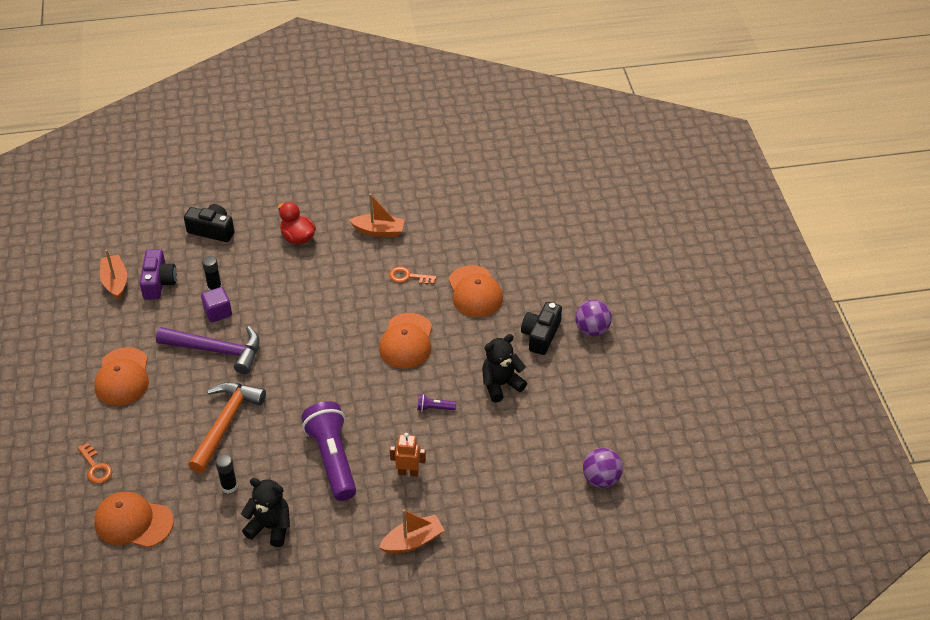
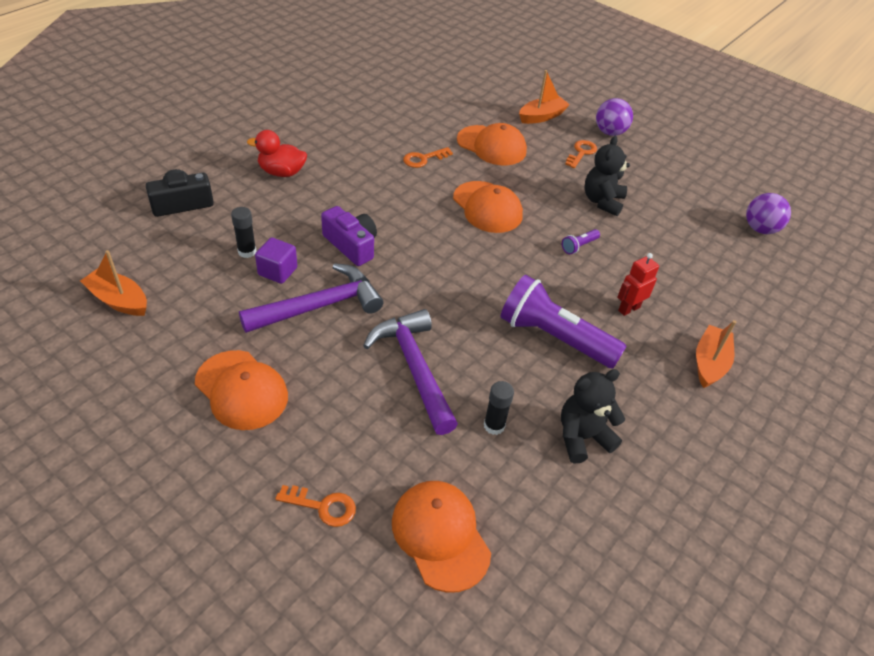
camera: 45 degrees left, 0 degrees up
orange cap [94,491,174,548] -> orange cap turned 90 degrees clockwise [392,481,491,593]
purple camera [139,249,177,299] -> purple camera moved to [321,206,377,266]
orange hammer [188,382,266,473] -> purple hammer [363,309,458,435]
orange boat [349,193,405,237] -> orange boat moved to [519,70,570,124]
orange robot [390,433,426,477] -> red robot [617,253,659,316]
black camera [521,302,562,355] -> orange key [565,140,597,168]

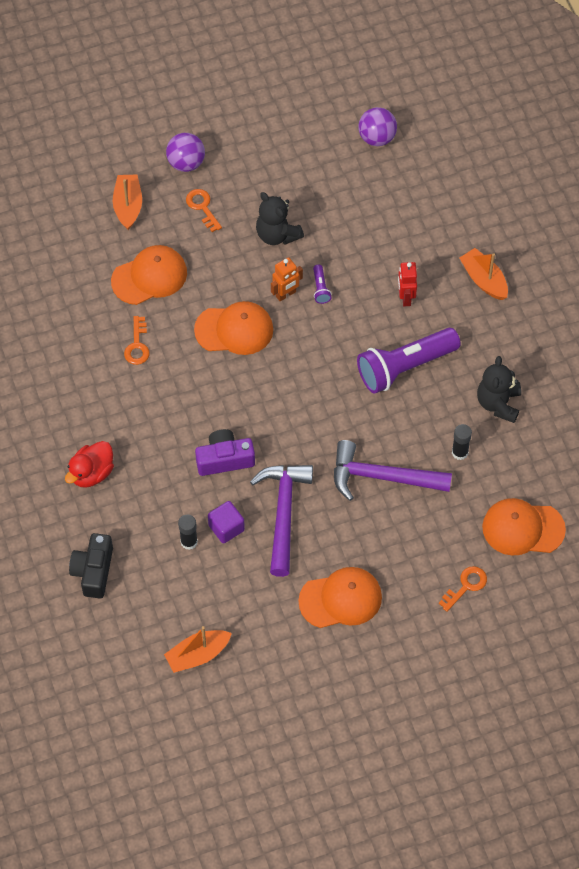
camera: 55 degrees left, 15 degrees up
none -> orange robot [271,257,303,301]

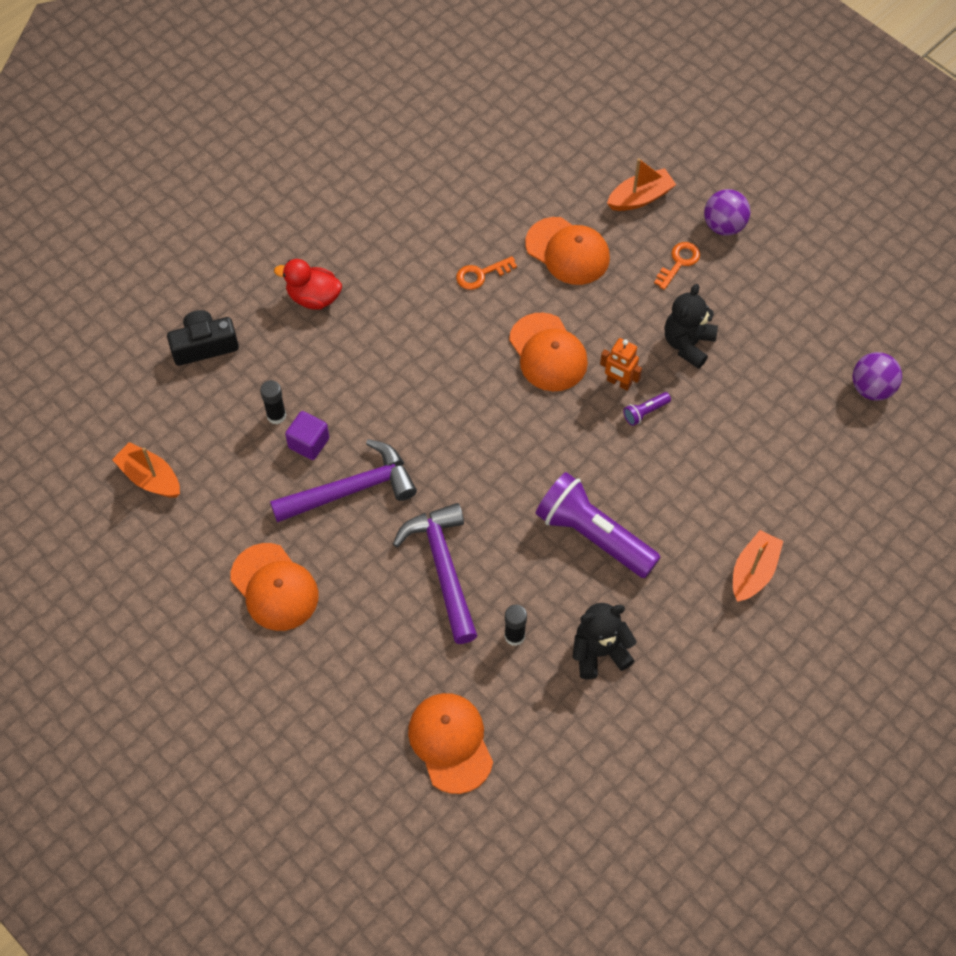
camera: 65 degrees right, 0 degrees up
purple camera [195,429,255,476] -> none
red robot [398,262,417,306] -> none
orange key [439,566,487,612] -> none

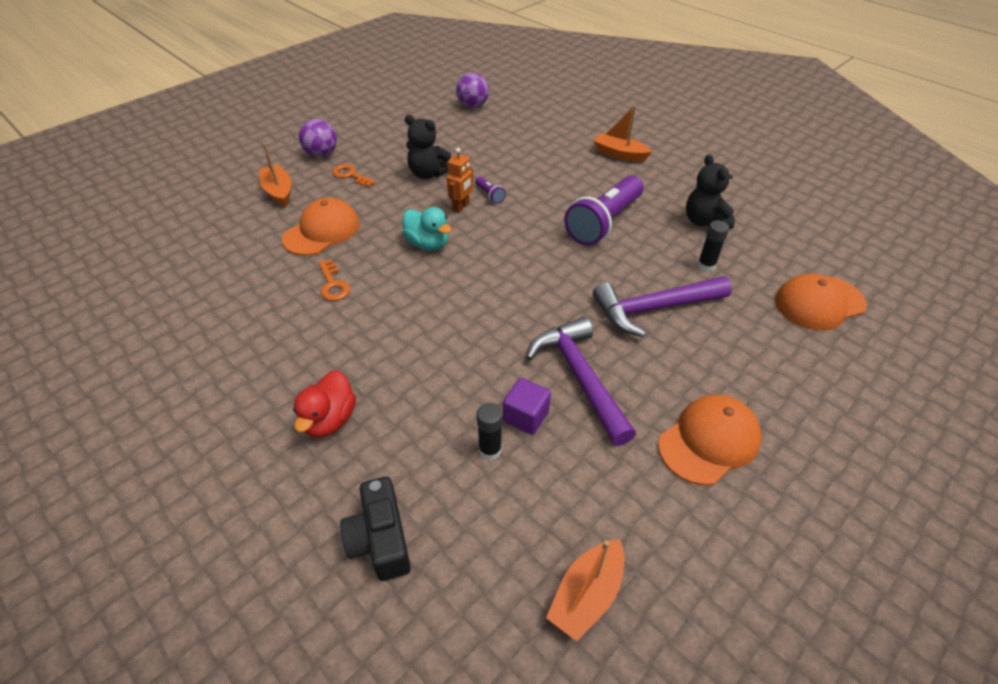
camera: 90 degrees left, 15 degrees down
orange cap [509,313,588,391] -> turquoise duck [402,207,452,251]

